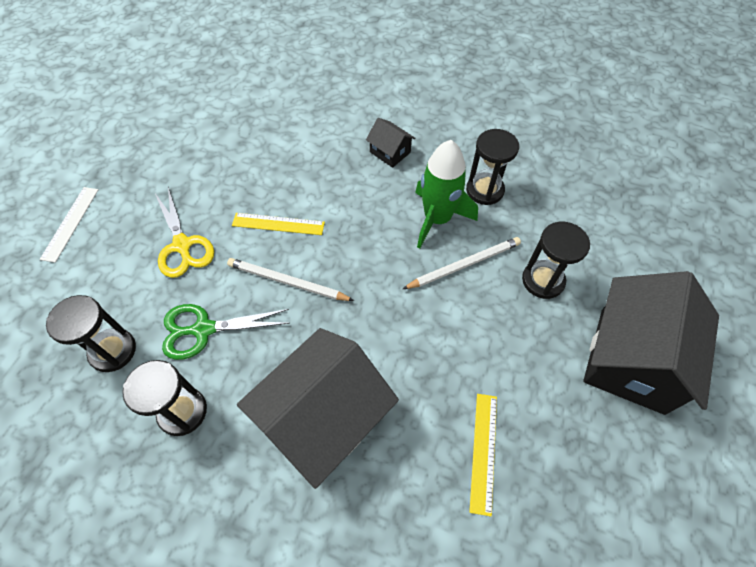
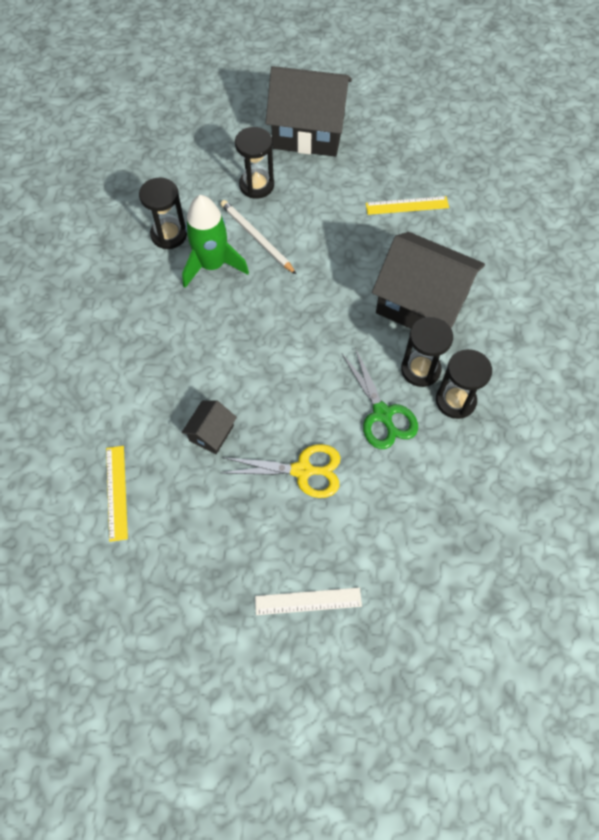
camera: 105 degrees left, 5 degrees up
black hourglass [46,295,136,372] -> black hourglass moved to [401,317,453,387]
yellow scissors [155,187,214,278] -> yellow scissors turned 45 degrees clockwise [221,444,341,498]
white pencil [227,258,354,301] -> none
yellow ruler [232,213,325,235] -> yellow ruler moved to [106,446,128,542]
black house [366,118,416,168] -> black house moved to [181,400,237,454]

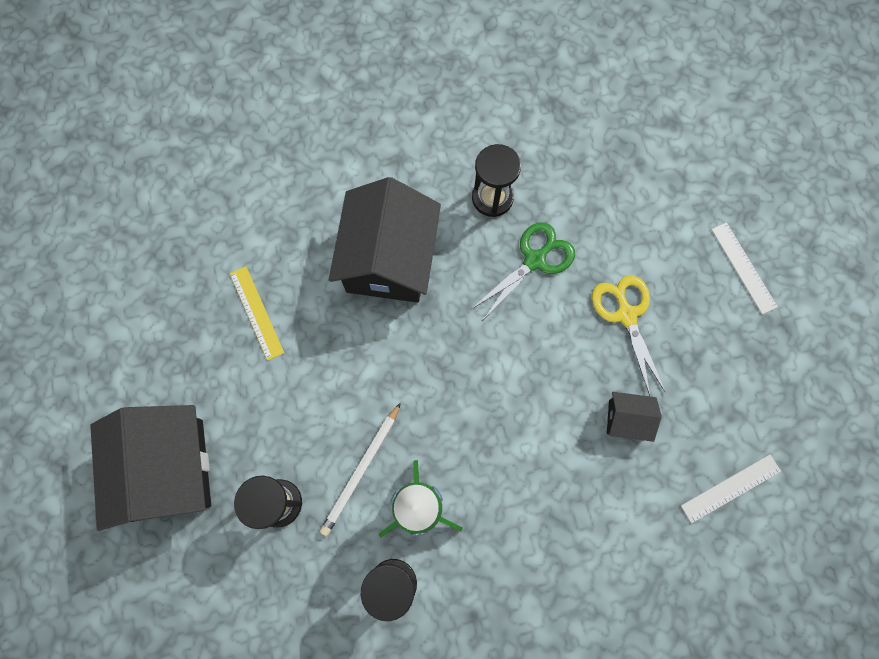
camera: 110 degrees left, 10 degrees up
yellow ruler [106,446,128,542] -> white ruler [681,455,781,523]
black hourglass [401,317,453,387] -> none

